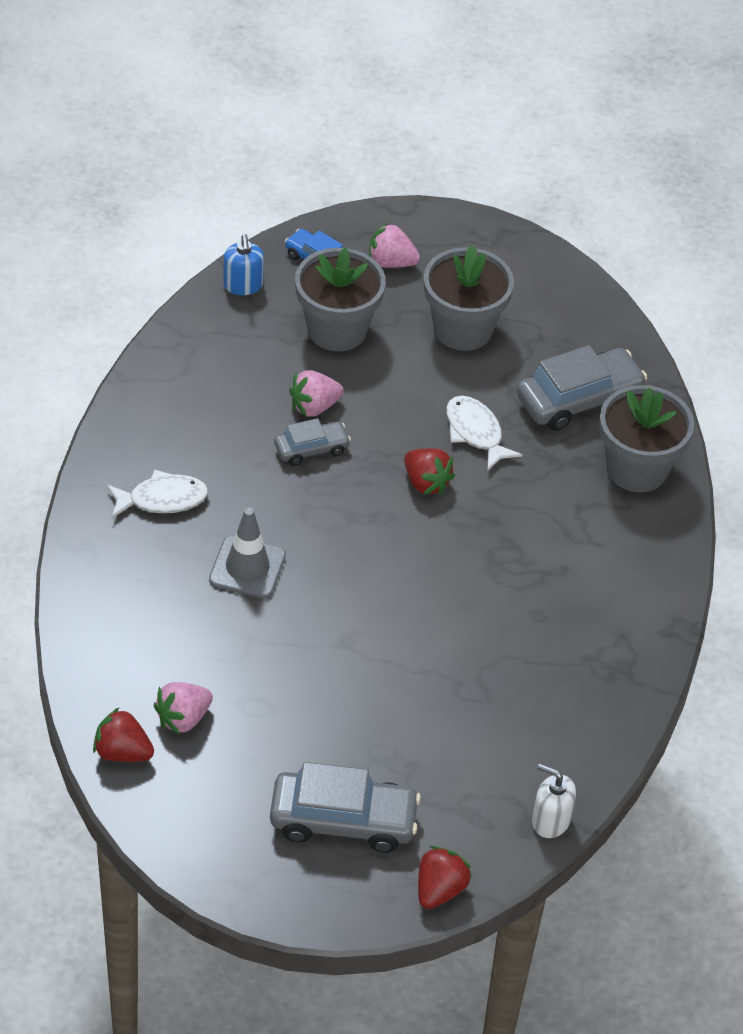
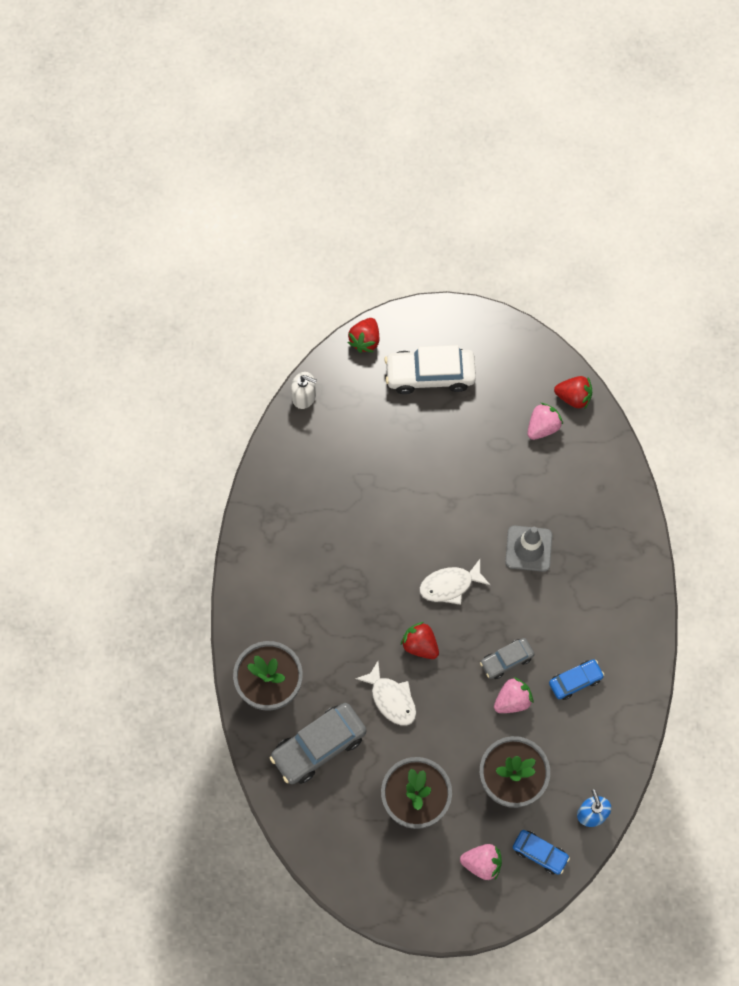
camera: 175 degrees right, 20 degrees up
white fish [107,470,208,518] -> white fish moved to [419,559,490,605]
grey car [270,762,421,853] -> white car [384,345,476,394]
none -> blue car [549,660,604,700]

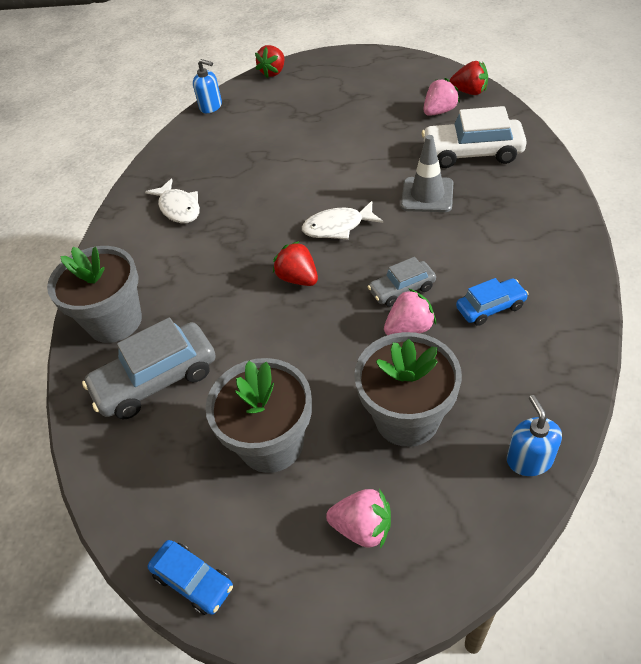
camera: 10 degrees right, 20 degrees down
white soap dispenser [291,372,317,409] -> blue soap dispenser [193,59,222,113]
white fish [355,661,416,726] -> white fish moved to [145,179,200,223]
white car [384,345,476,394] -> white car moved to [422,106,527,168]
blue car [513,830,570,875] -> blue car moved to [148,540,233,615]

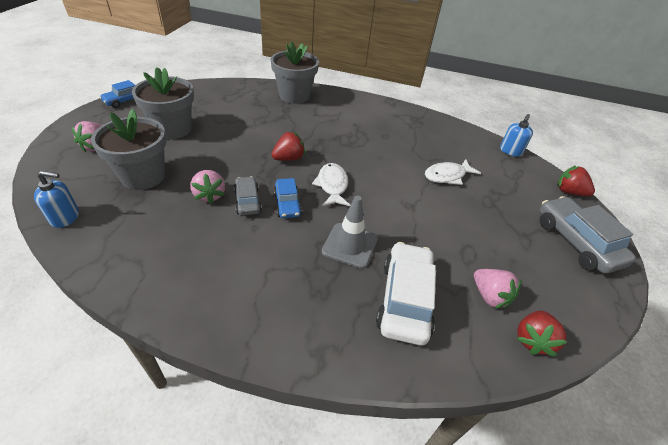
camera: 90 degrees right, 5 degrees down
grey car [82,317,216,420] -> grey car moved to [539,196,636,274]
white fish [145,179,200,223] -> white fish moved to [425,159,481,185]
blue car [456,278,529,326] -> blue car moved to [274,178,302,218]

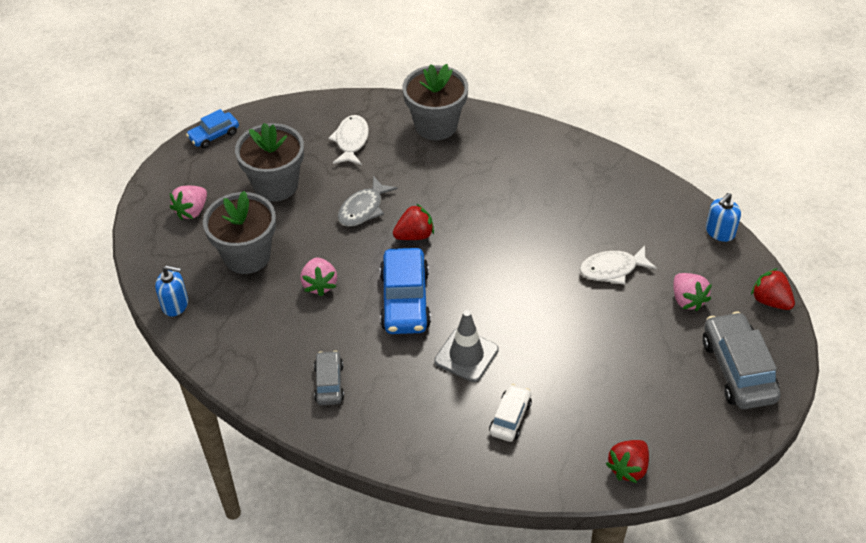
camera: 15 degrees right, 5 degrees up
grey car [234,176,262,216] -> grey car moved to [314,350,344,405]
blue car [274,178,302,218] -> blue car [380,248,431,334], size x1.77
white fish [312,163,350,206] -> white fish moved to [328,115,369,165]
white car [376,242,436,345] -> white car [489,384,532,442], size x0.56
pink strawberry [474,269,521,309] -> pink strawberry moved to [673,273,712,311]
none -> grey fish [338,176,397,227]

